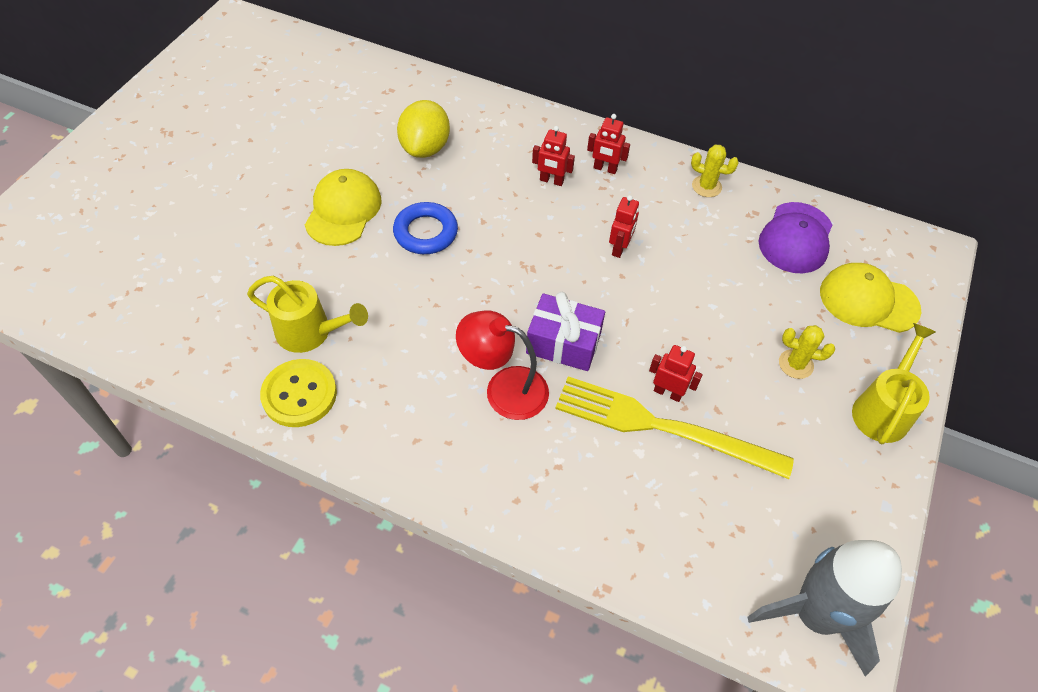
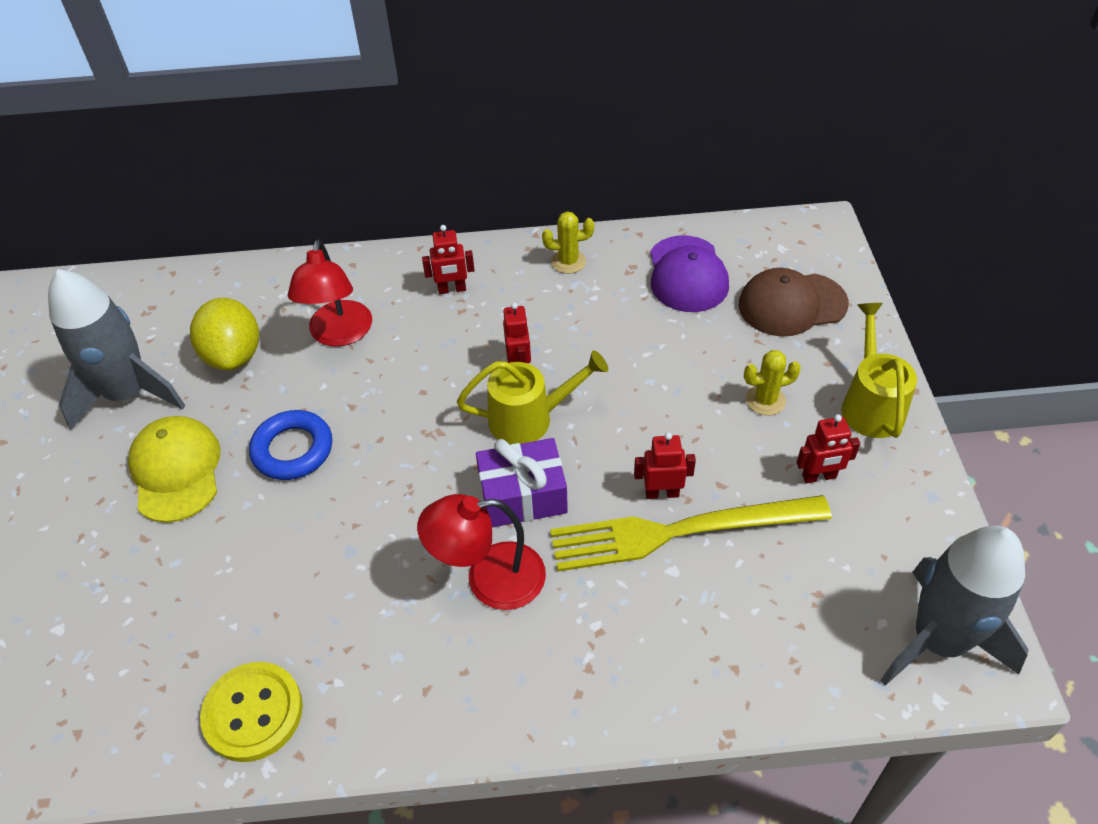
camera: 25 degrees left, 5 degrees down
yellow watering can [247,276,368,353] -> yellow watering can moved to [457,350,608,445]
red robot [532,126,575,186] -> red robot moved to [797,414,860,484]
yellow cap [820,263,921,333] -> brown cap [739,268,849,337]
none -> grey rocket [48,269,185,430]
none -> red lamp [288,239,372,347]

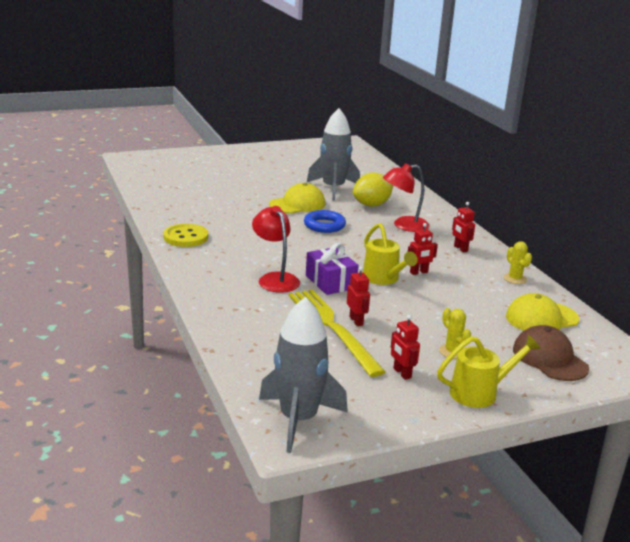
camera: 70 degrees right, 25 degrees down
purple cap [650,235,729,312] -> yellow cap [506,293,579,331]

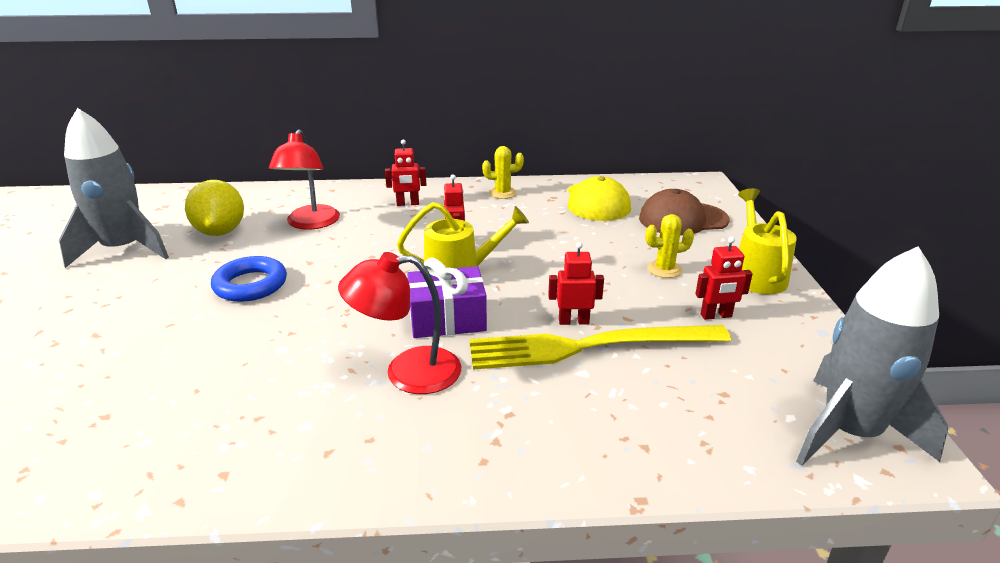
camera: 70 degrees left, 5 degrees up
yellow button [163,224,208,247] -> none
yellow cap [269,183,325,214] -> none

